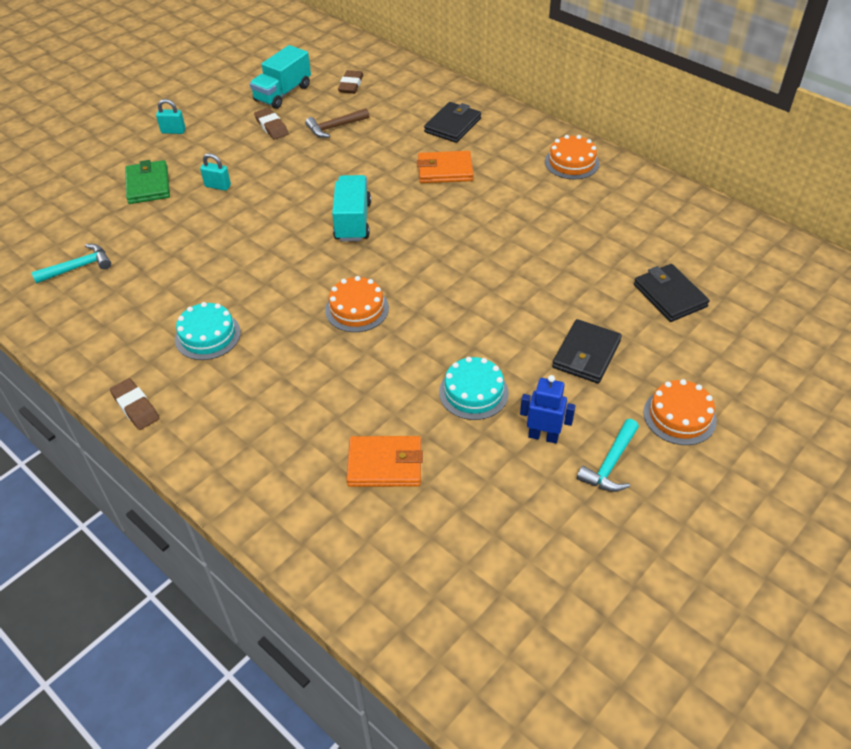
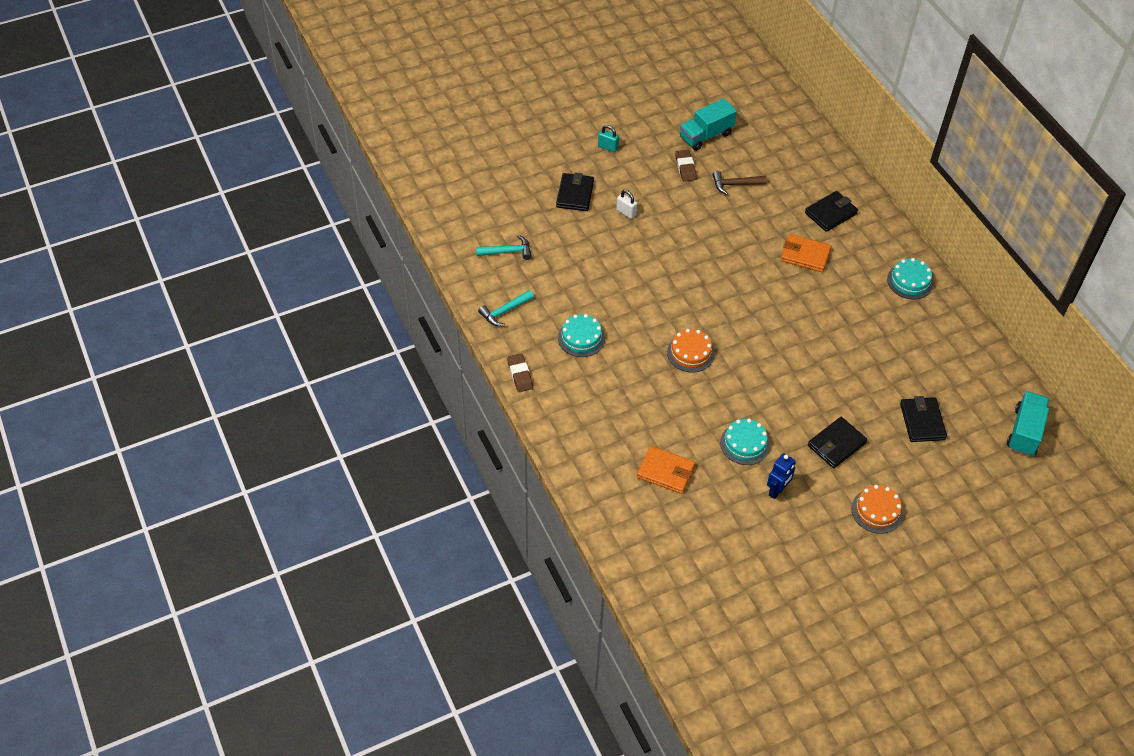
camera: 20 degrees right, 5 degrees up
green wallet [125,160,170,204] -> black wallet [556,172,594,211]
turquoise padlock [200,153,231,191] -> white padlock [616,190,637,219]
turquoise truck [332,175,371,241] -> turquoise truck moved to [1007,391,1050,456]
brown eraser [338,70,363,94] -> none
blue robot [520,375,576,444] -> blue robot turned 90 degrees clockwise [767,453,796,499]
orange cake [545,135,599,179] -> turquoise cake [887,258,933,299]
turquoise hammer [577,419,639,492] -> turquoise hammer moved to [478,290,534,326]

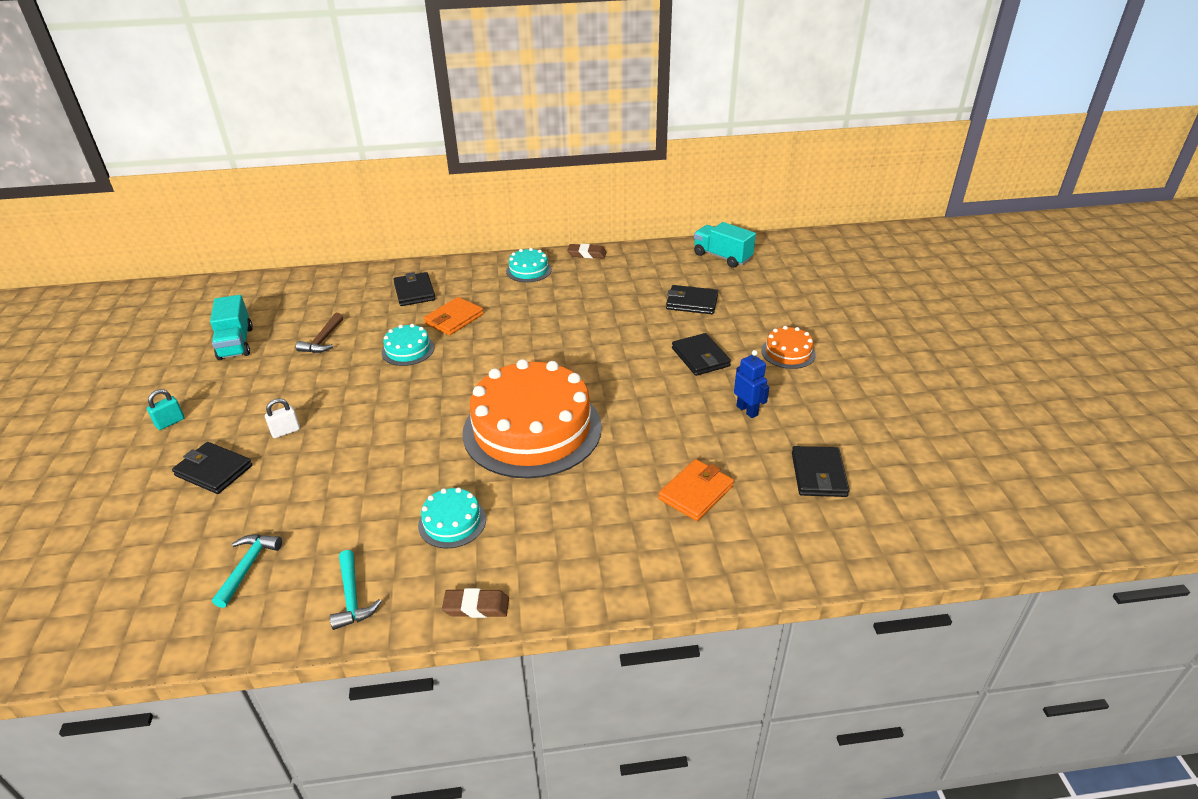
camera: 70 degrees left, 15 degrees down
orange cake [667,329,715,372] -> orange cake [463,359,602,479], size x2.33
brown eraser [675,150,697,181] -> brown eraser moved to [567,244,607,259]
turquoise cake [720,419,770,465] -> turquoise cake moved to [381,324,435,366]
none -> black wallet [792,446,849,497]

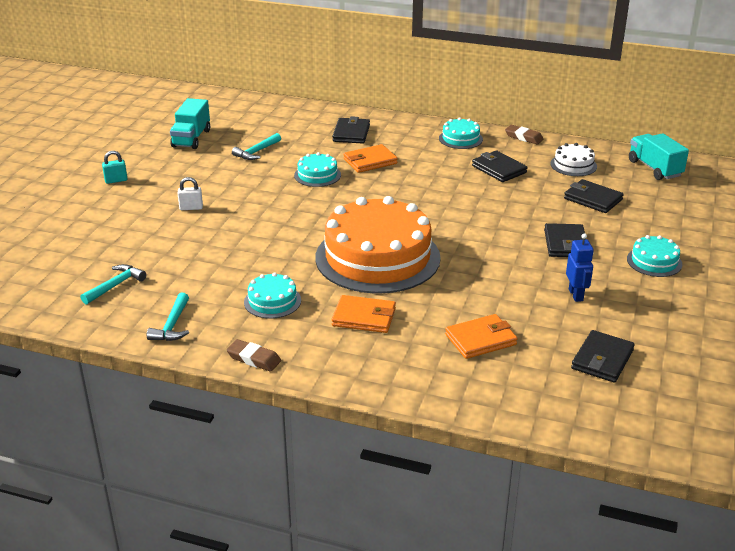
camera: 25 degrees right, 5 degrees down
black wallet [172,442,252,494] -> black wallet moved to [472,150,528,182]
brown hammer [296,313,343,353] -> turquoise hammer [232,133,281,160]
orange cake [761,326,816,369] -> turquoise cake [627,235,682,277]
none -> orange wallet [332,295,396,333]
none -> white cake [550,143,597,176]

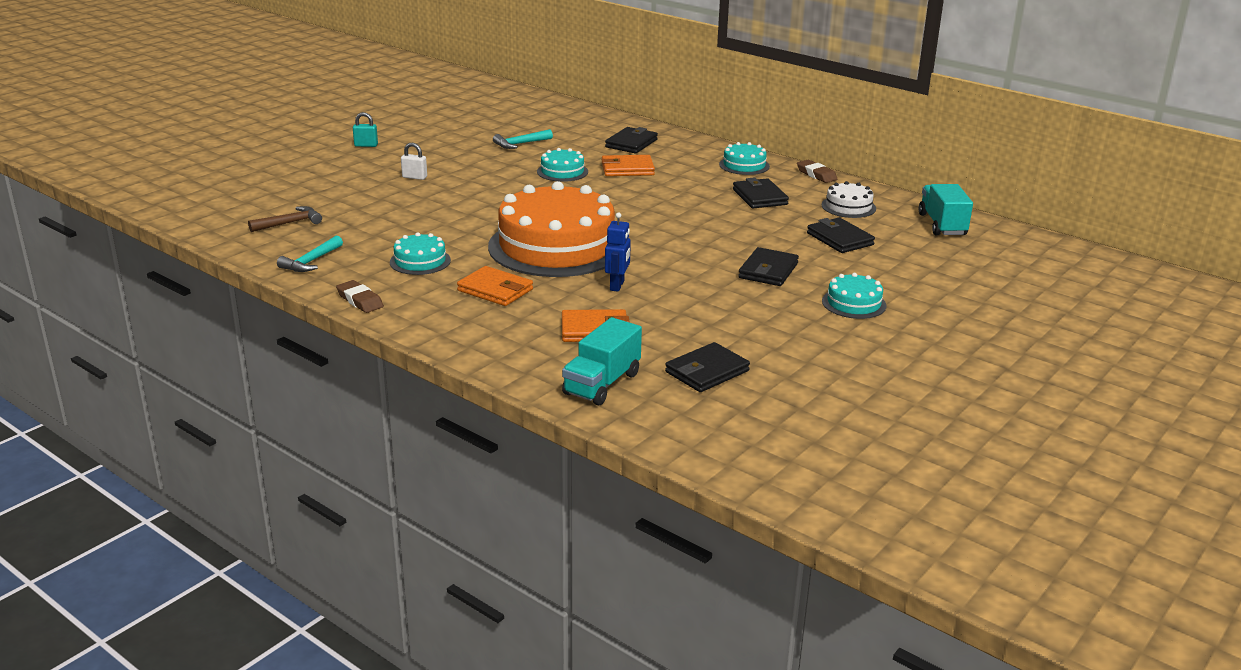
camera: 20 degrees right, 5 degrees down
turquoise hammer [80,264,146,305] -> brown hammer [248,206,322,232]
turquoise truck [170,98,210,149] -> turquoise truck moved to [562,317,642,405]
blue robot [566,233,593,302] -> blue robot moved to [605,212,631,292]

